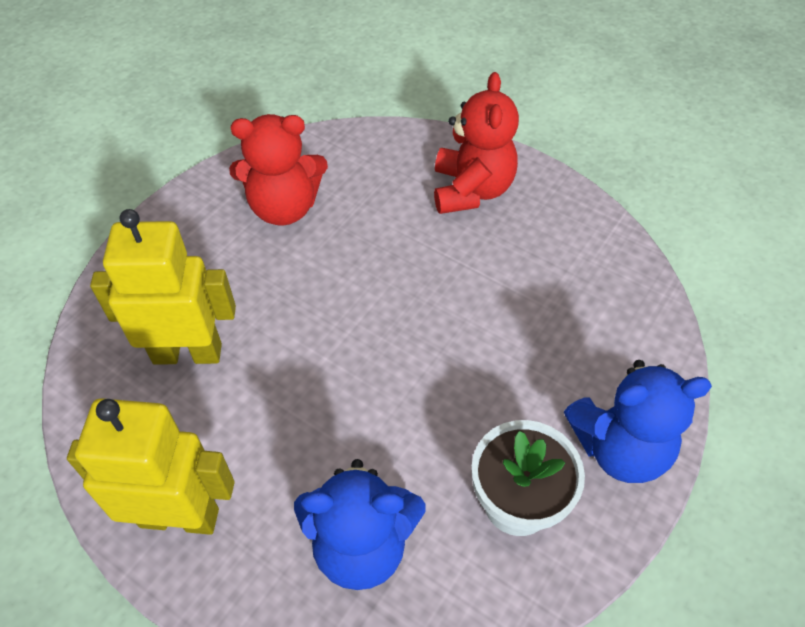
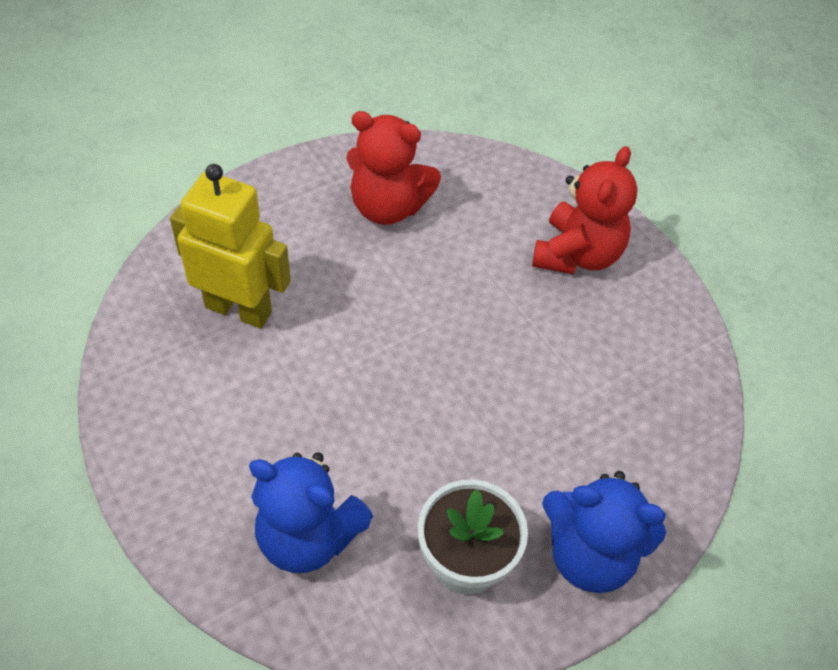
camera: 20 degrees right, 0 degrees up
yellow robot [67,398,235,535] -> none

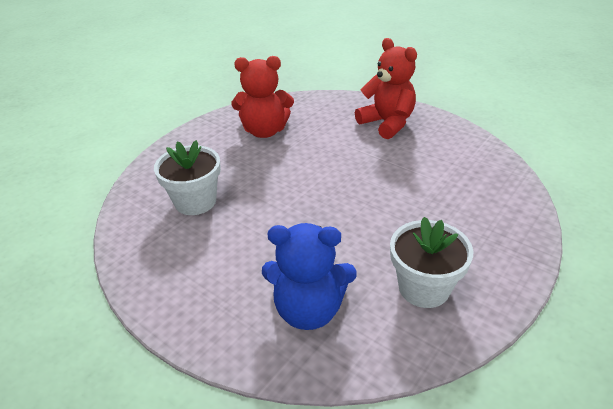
camera: 15 degrees left, 15 degrees down
yellow robot [170,164,291,328] -> white flower pot [154,140,221,215]
red teddy bear [532,146,637,274] -> red teddy bear turned 45 degrees counterclockwise [355,38,417,139]
blue teddy bear [542,471,666,593] -> none

